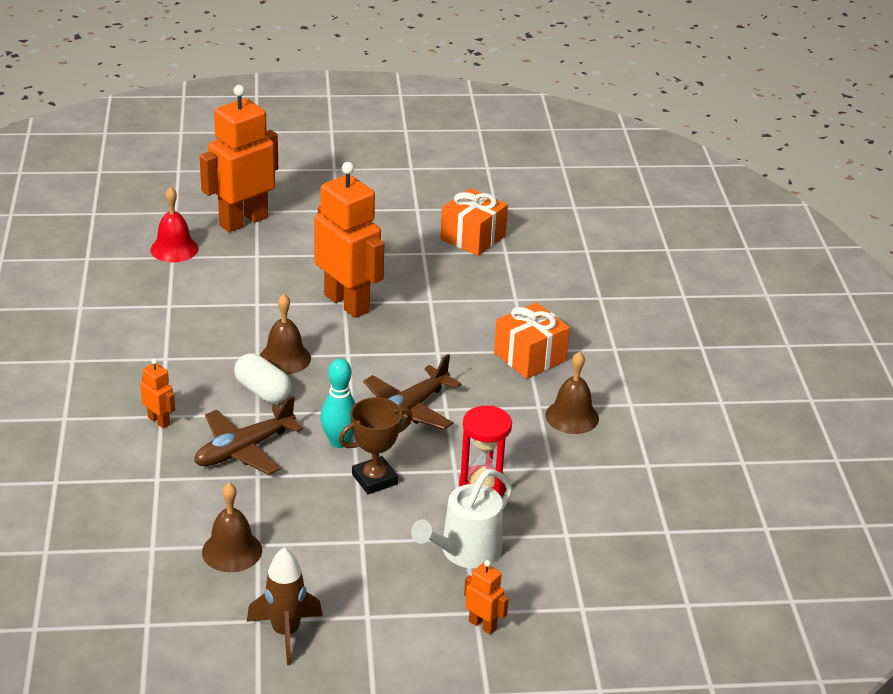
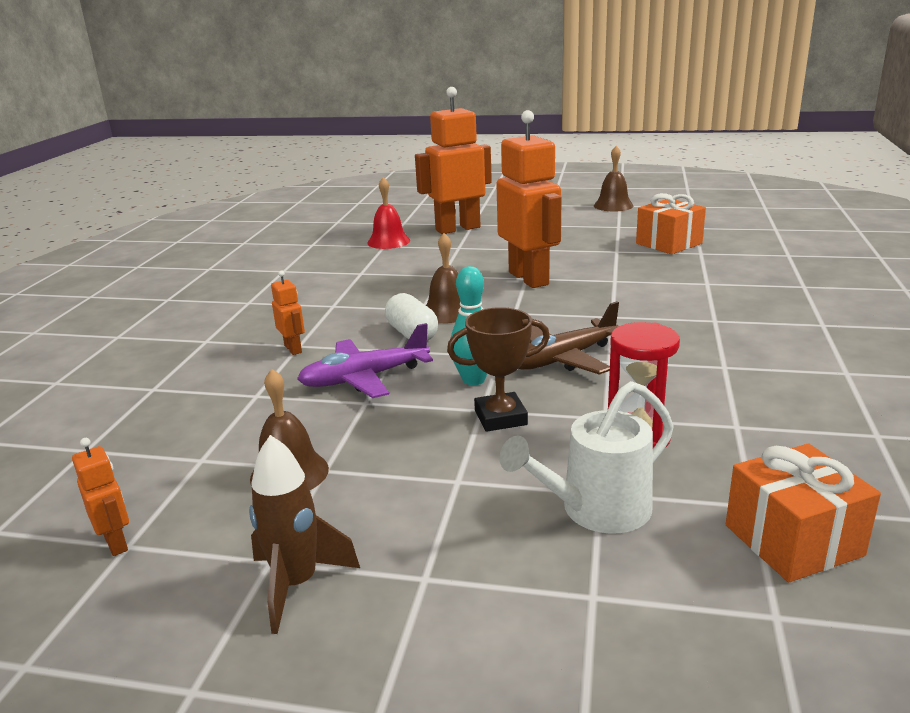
camera: 20 degrees right, 10 degrees down
brown plane [194,396,303,475] -> purple plane [297,323,433,398]
orange robot [464,560,509,635] -> orange robot moved to [72,438,129,556]
orange gift [494,302,570,379] -> orange gift moved to [726,443,881,582]
brown bell [545,351,599,434] -> brown bell moved to [594,146,633,212]

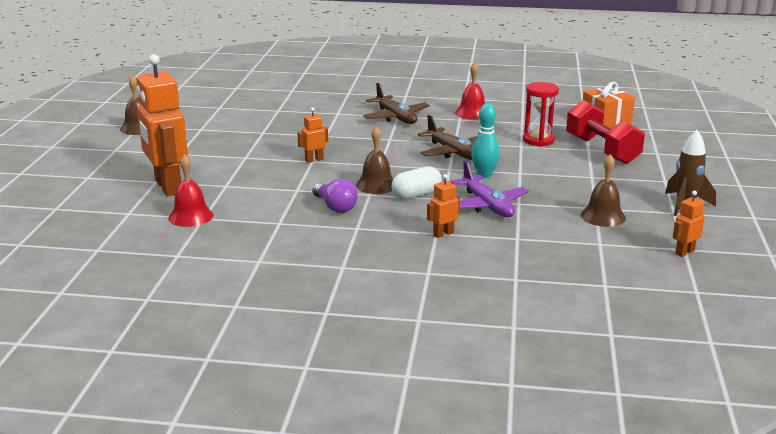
camera: 95 degrees left, 0 degrees up
brown trophy [447,307,550,432] -> none
orange robot [496,110,562,288] -> orange robot [297,107,328,163], size x0.43
white watering can [499,381,674,534] -> red dumbbell [566,100,645,164]
orange gift [636,193,706,254] -> none
none -> purple light bulb [312,179,358,213]
none -> brown plane [363,83,430,124]
none -> red bell [455,62,485,120]

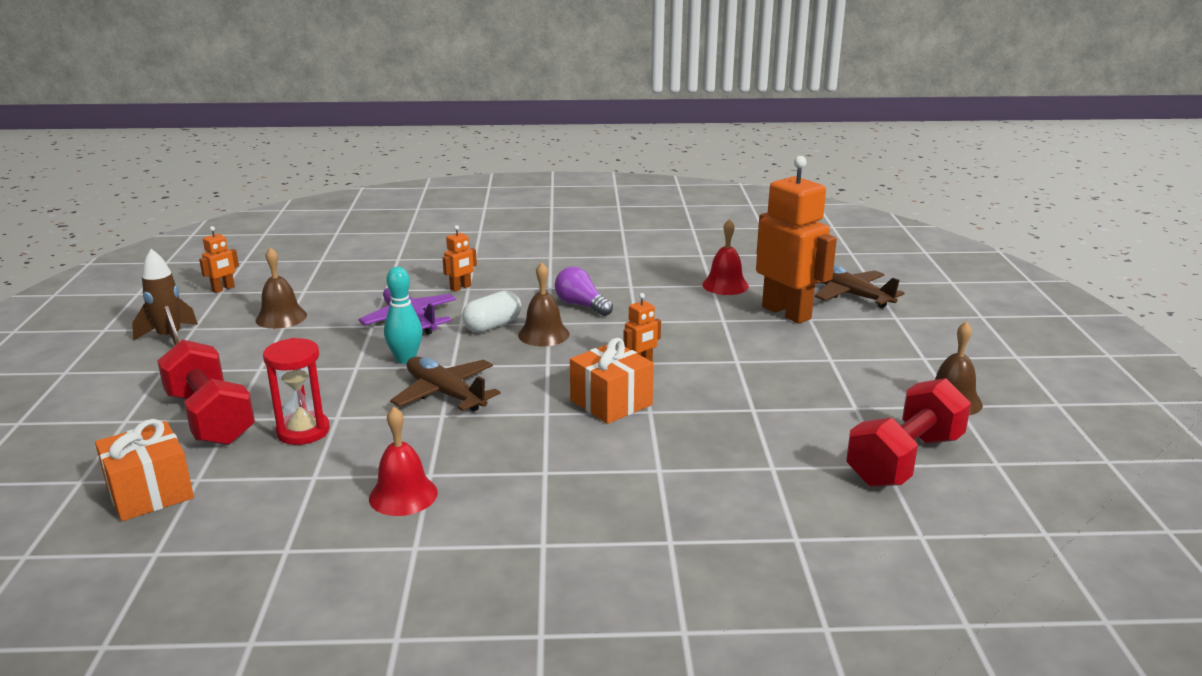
camera: 170 degrees right, 0 degrees up
brown plane [363,83,430,124] -> brown plane moved to [815,265,904,308]
none -> orange gift [570,338,654,424]
none -> red dumbbell [846,378,971,487]

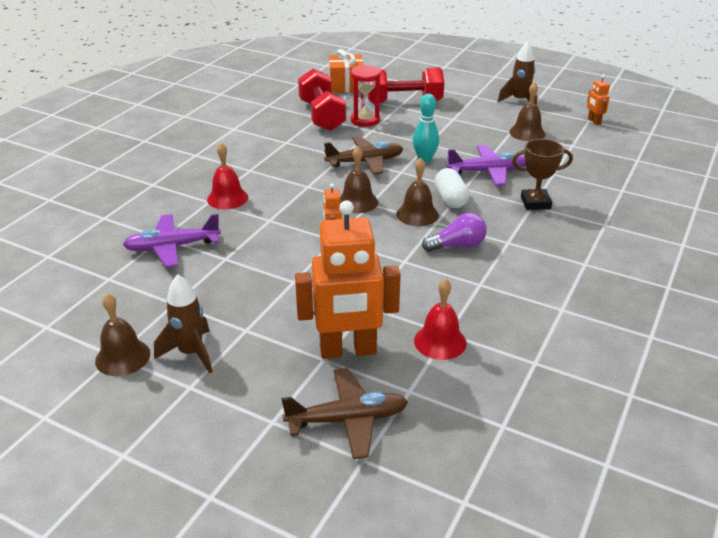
camera: 120 degrees right, 10 degrees up
red bell [369,407,438,516] -> red bell moved to [207,143,248,209]
orange robot [443,225,477,292] -> brown trophy [512,139,573,210]
orange gift [570,338,654,424] -> none
red dumbbell [846,378,971,487] -> red dumbbell moved to [298,68,346,131]
none -> purple plane [123,214,221,268]
none -> brown rocket [154,274,213,373]
none -> brown bell [340,146,378,213]

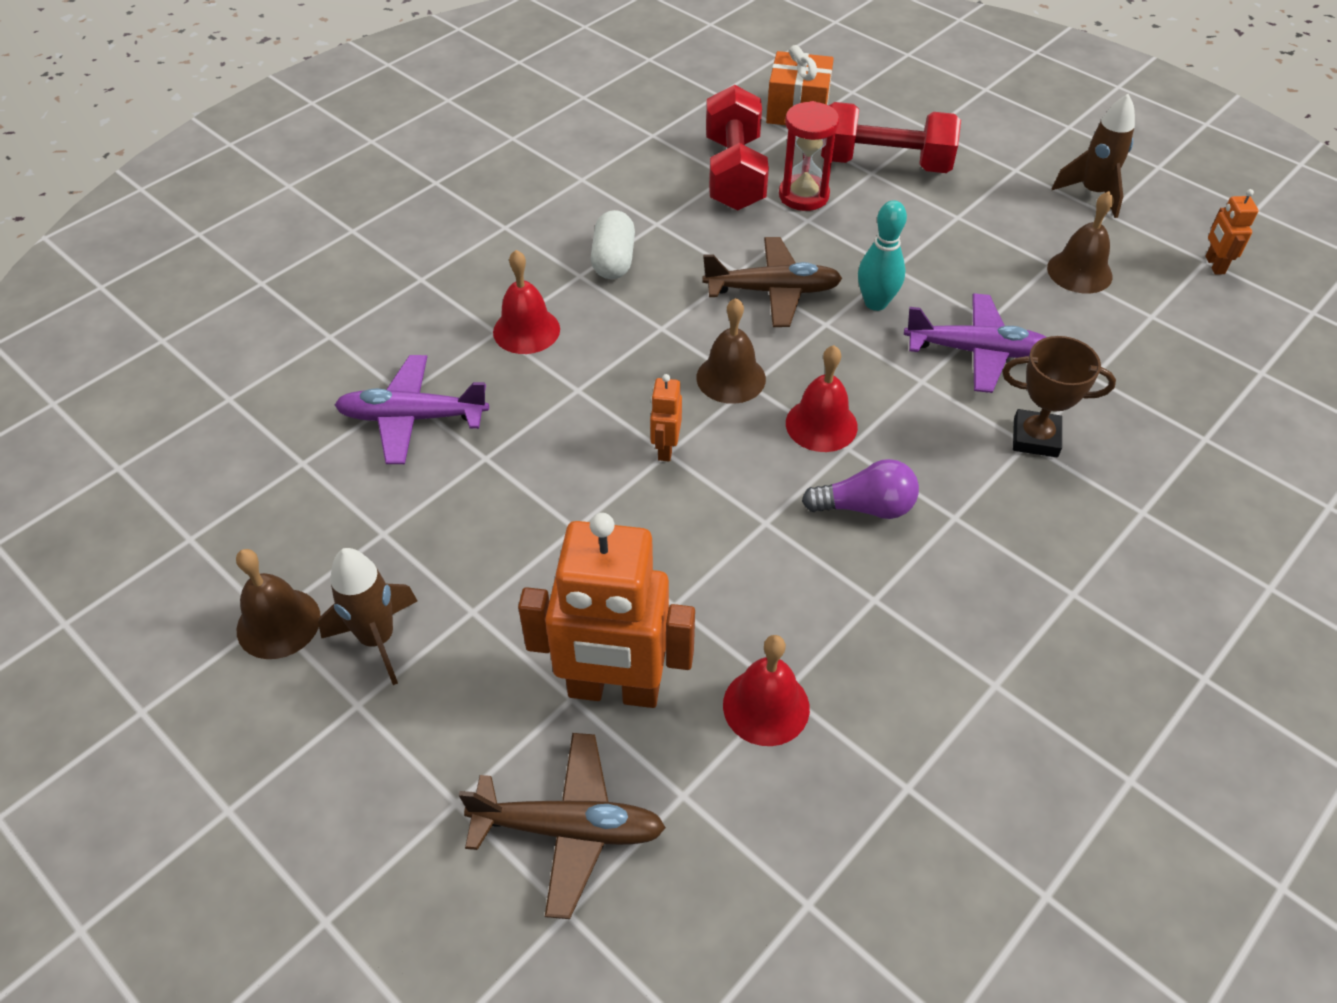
camera: 15 degrees right, 15 degrees up
brown bell [397,158,439,226] -> red bell [786,345,858,452]
white capsule [435,168,469,208] -> white capsule moved to [591,210,635,279]

